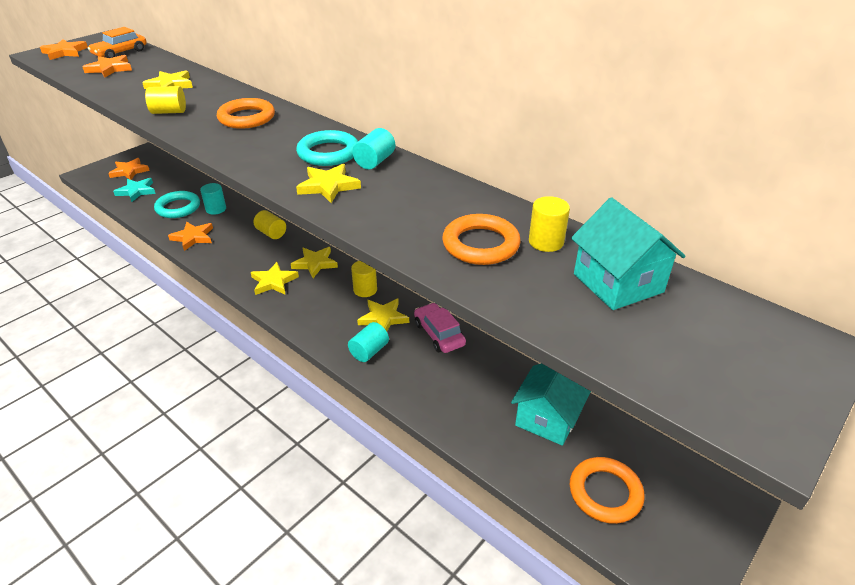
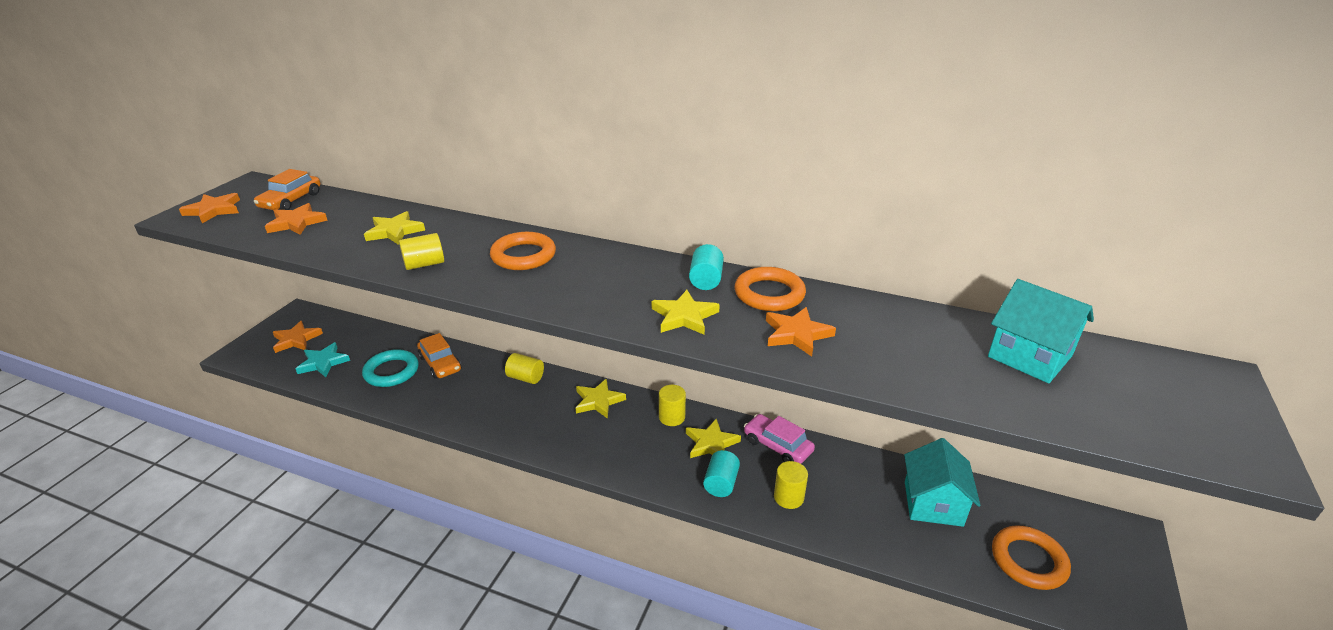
camera: 20 degrees left, 5 degrees down
orange star [168,222,213,251] -> orange star moved to [766,307,836,357]
turquoise cylinder [200,183,226,215] -> orange car [417,333,461,379]
yellow star [251,262,299,295] -> none
turquoise ring [296,130,358,166] -> none
orange ring [442,214,521,265] -> orange ring moved to [734,267,806,311]
yellow cylinder [529,196,570,252] -> yellow cylinder moved to [774,461,808,509]

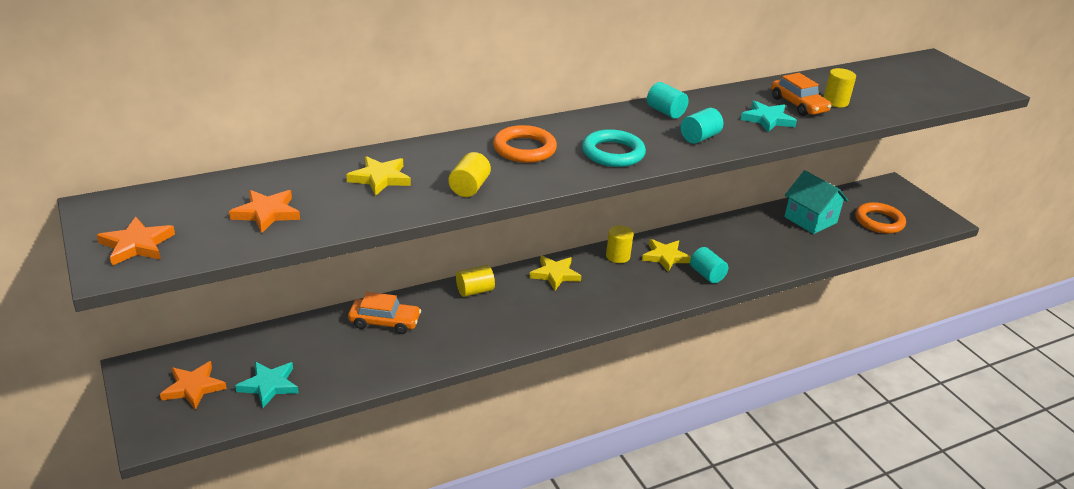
camera: 50 degrees left, 0 degrees up
orange car [254,169,320,210] -> orange car moved to [771,73,831,116]
turquoise ring [362,349,419,387] -> turquoise ring moved to [582,129,646,167]
yellow star [652,290,720,335] -> turquoise cylinder [681,108,723,144]
orange ring [734,267,806,311] -> none
pink car [744,414,815,464] -> none
orange star [766,307,836,357] -> turquoise star [740,101,797,132]
yellow cylinder [774,461,808,509] -> yellow cylinder moved to [824,68,856,107]
turquoise house [988,279,1094,383] -> none

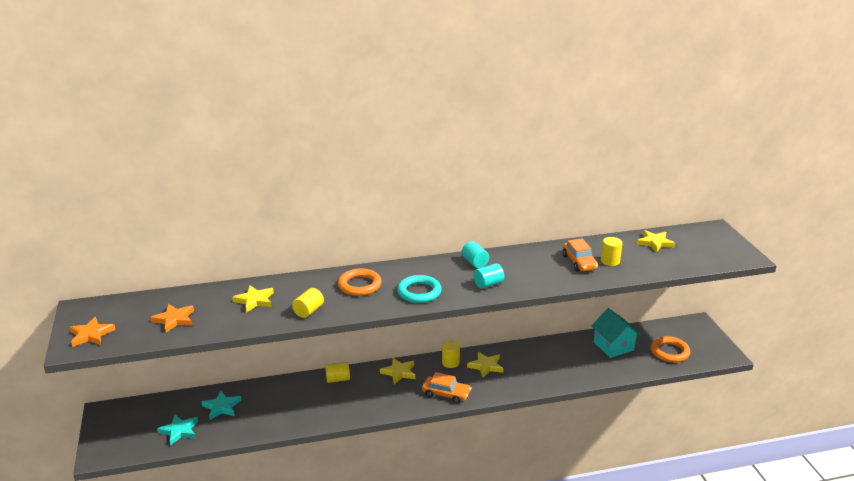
camera: 15 degrees right, 5 degrees down
orange star [160,361,227,410] -> none
orange car [348,292,421,334] -> orange car moved to [422,372,471,404]
turquoise cylinder [690,247,728,283] -> none
turquoise star [740,101,797,132] -> turquoise star moved to [201,391,242,420]
none -> yellow star [636,230,675,253]

